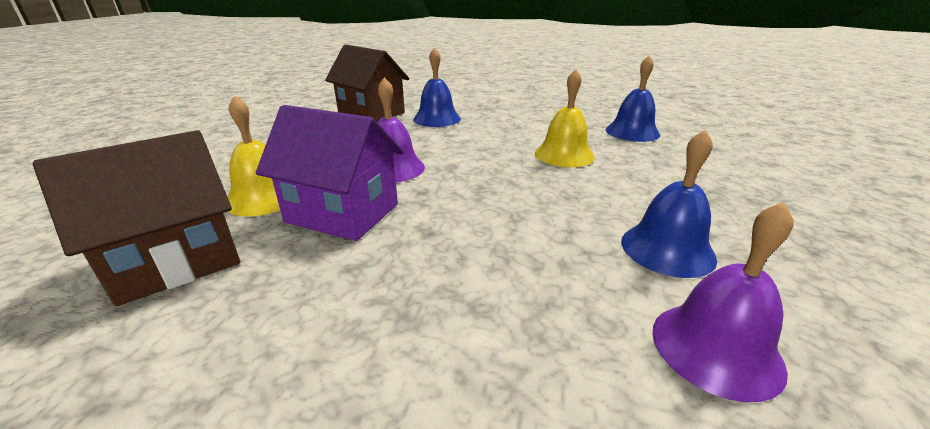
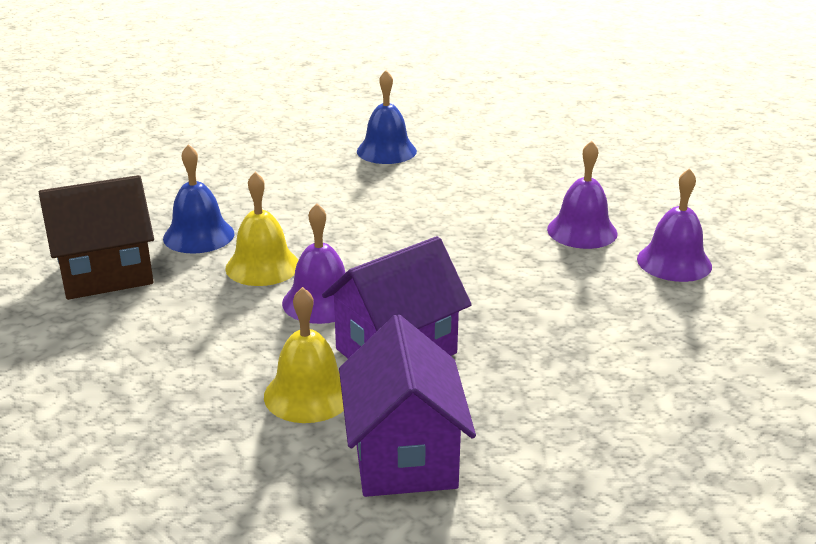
camera: 60 degrees left, 0 degrees up
brown house [33,130,240,306] -> purple house [339,315,476,497]
yellow bell [535,69,595,167] -> yellow bell moved to [225,172,298,286]
blue bell [621,130,717,278] -> purple bell [547,141,618,249]

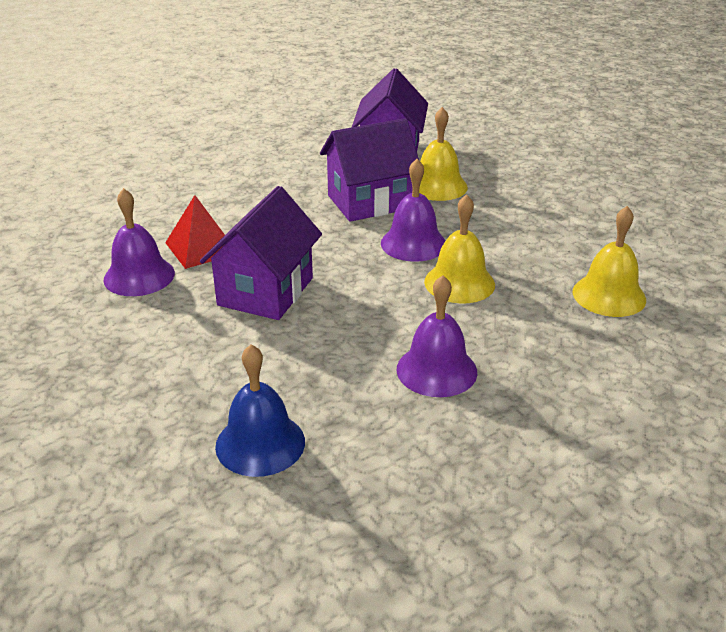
camera: 165 degrees left, 5 degrees up
brown house [39,175,154,300] -> yellow bell [573,206,646,317]
blue bell [163,144,234,253] -> none
purple bell [637,168,712,282] -> purple bell moved to [397,275,477,397]
none -> red pyramid [165,195,227,269]
none -> purple house [200,186,322,320]

